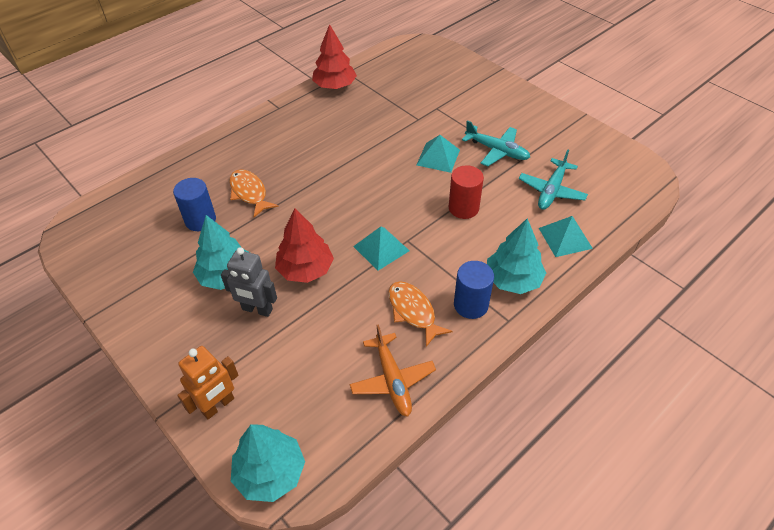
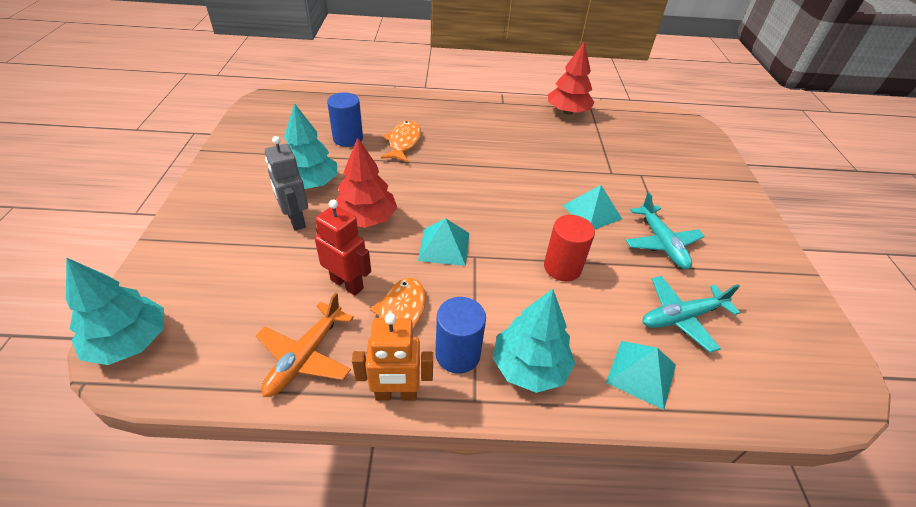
camera: 40 degrees right, 5 degrees down
orange robot [177,346,239,419] -> orange robot moved to [352,313,433,401]
none -> red robot [315,200,371,296]

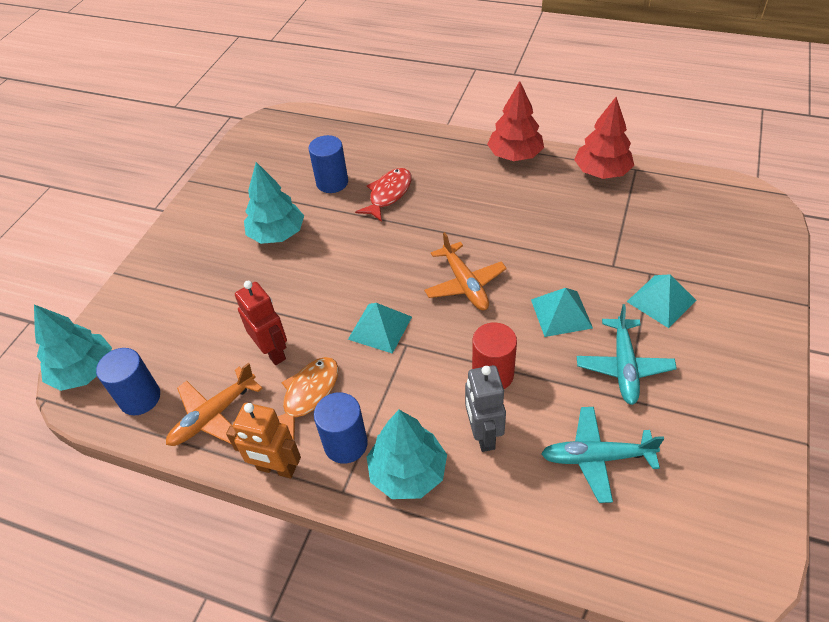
camera: 25 degrees right, 5 degrees up
grey robot [265,136,308,231] -> grey robot moved to [465,365,506,452]
red tree [336,138,397,228] -> red tree moved to [487,81,544,161]
orange fish [381,121,421,162] -> red fish [355,168,412,222]
turquoise pyramid [606,341,676,410] -> turquoise pyramid moved to [627,274,697,328]
none -> blue cylinder [96,348,160,415]
none -> orange plane [424,232,507,310]

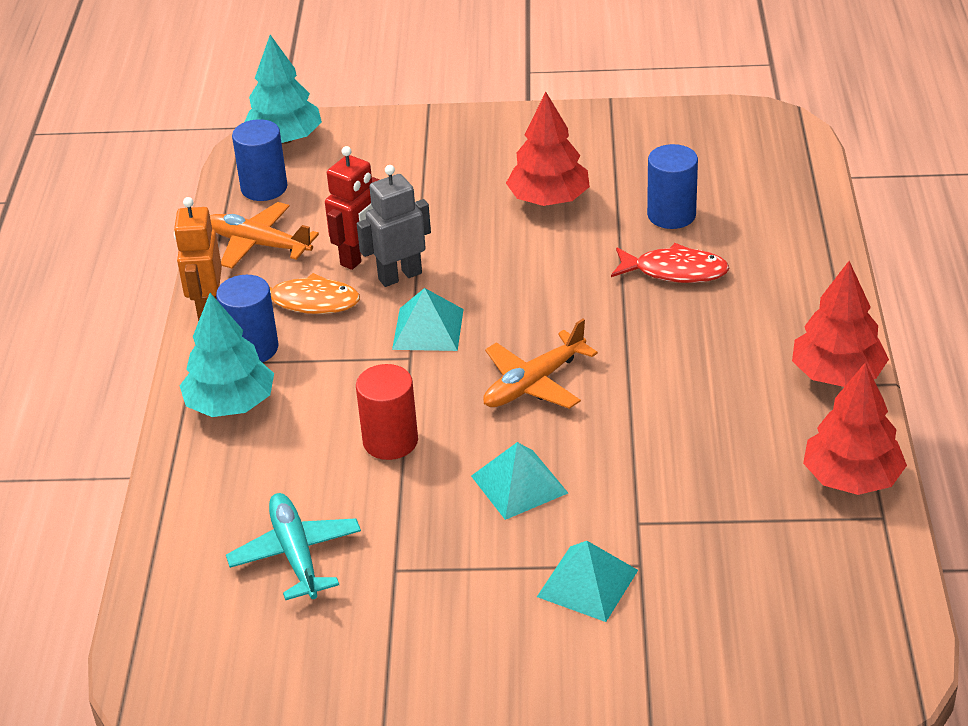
camera: 70 degrees right, 10 degrees down
turquoise tree [244,162,304,244] -> red tree [506,92,590,206]
grey robot [465,365,506,452] -> grey robot moved to [357,165,431,287]
turquoise plane [577,304,677,405] -> none

